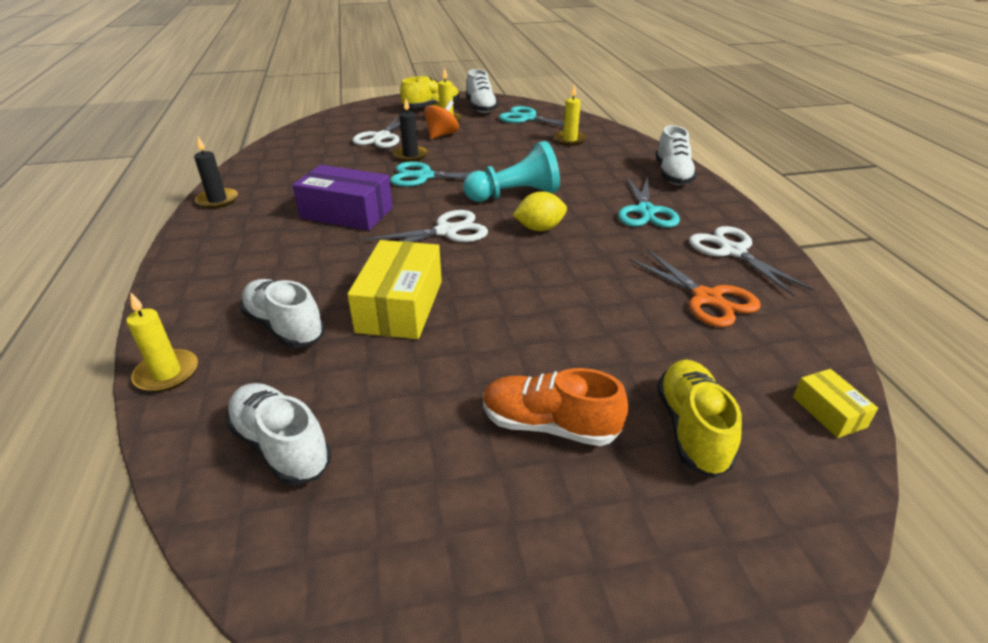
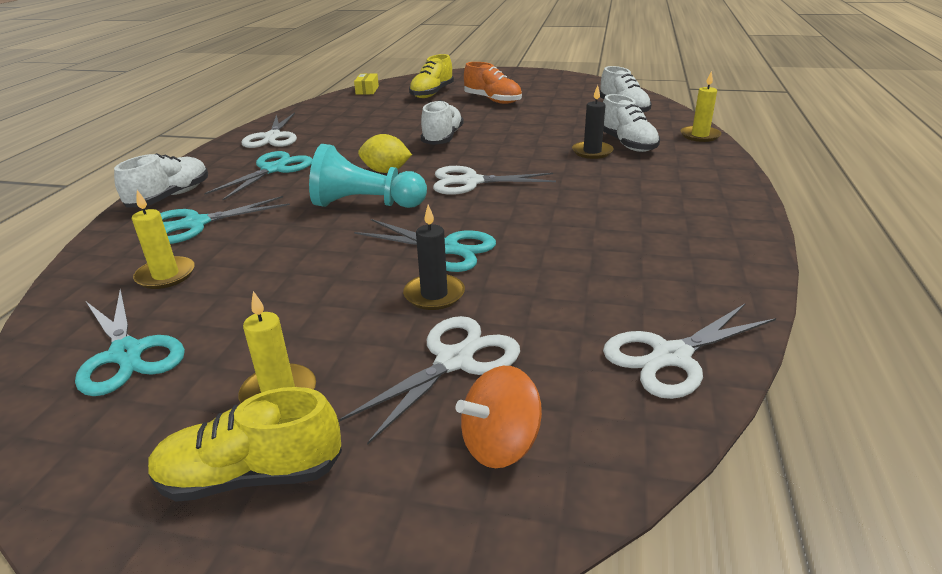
camera: 155 degrees left, 5 degrees down
black candle [194,137,238,209] -> black candle moved to [572,85,614,159]
purple box [292,165,393,231] -> none
yellow box [347,240,442,339] -> none
orange spinning top [424,100,459,139] -> orange spinning top moved to [456,366,542,468]
white shoe [466,69,498,113] -> white shoe moved to [421,100,464,145]
orange scissors [629,249,761,327] -> none
none -> turquoise scissors [160,196,290,244]
none -> white scissors [603,303,776,399]

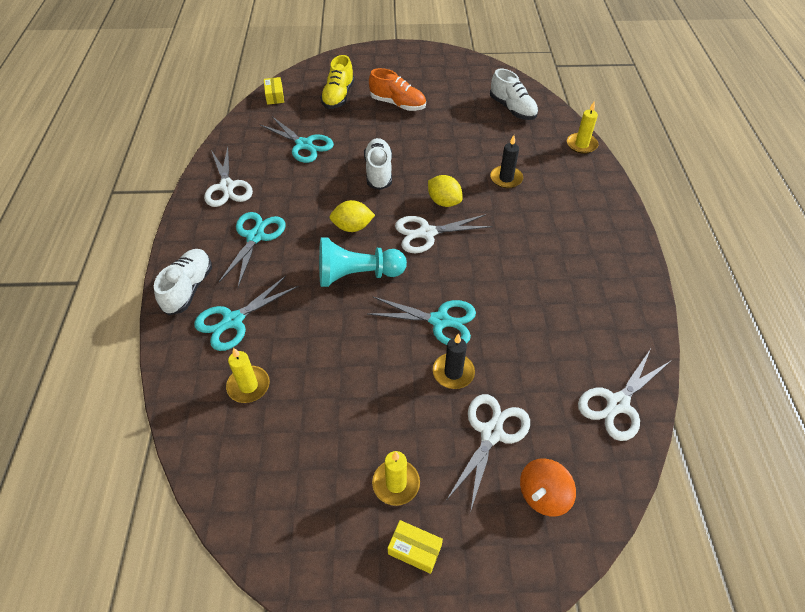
camera: 15 degrees left, 20 degrees up
turquoise scissors [75,289,185,396] -> turquoise scissors moved to [259,117,334,163]
yellow shoe [148,387,342,502] -> yellow box [388,520,443,574]
white shoe [603,94,660,152] -> none
none -> yellow lemon [428,175,463,207]

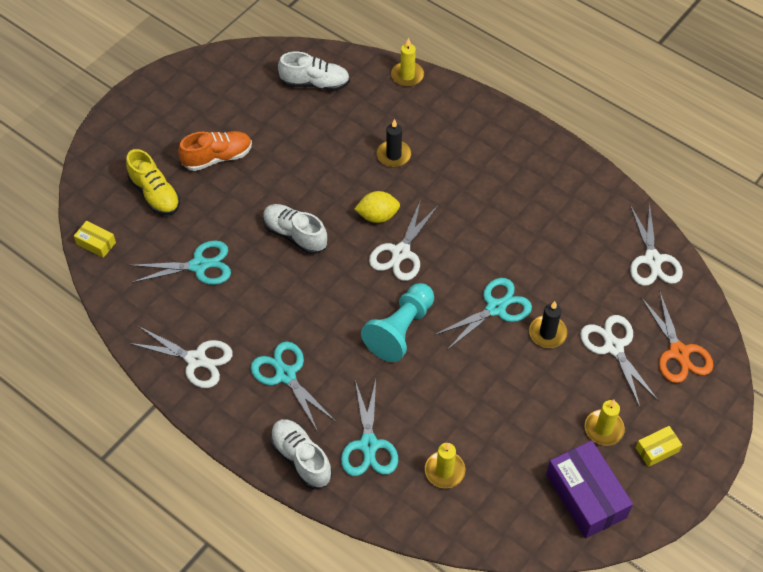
camera: 50 degrees left, 5 degrees up
yellow lemon [329,200,375,232] -> none
orange spinning top [520,458,576,517] -> orange scissors [641,293,713,383]
none -> purple box [546,441,633,538]

